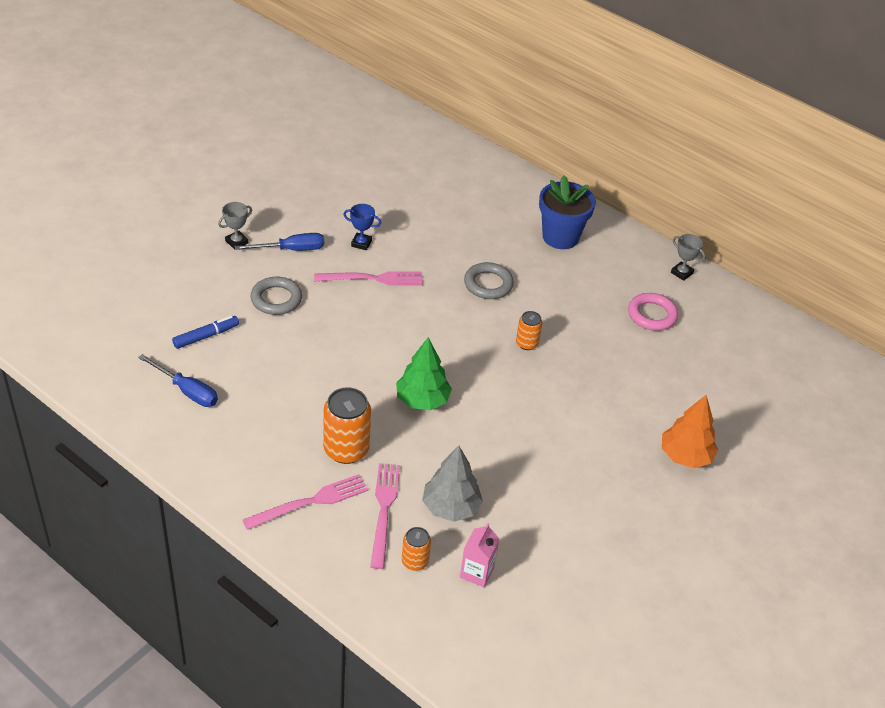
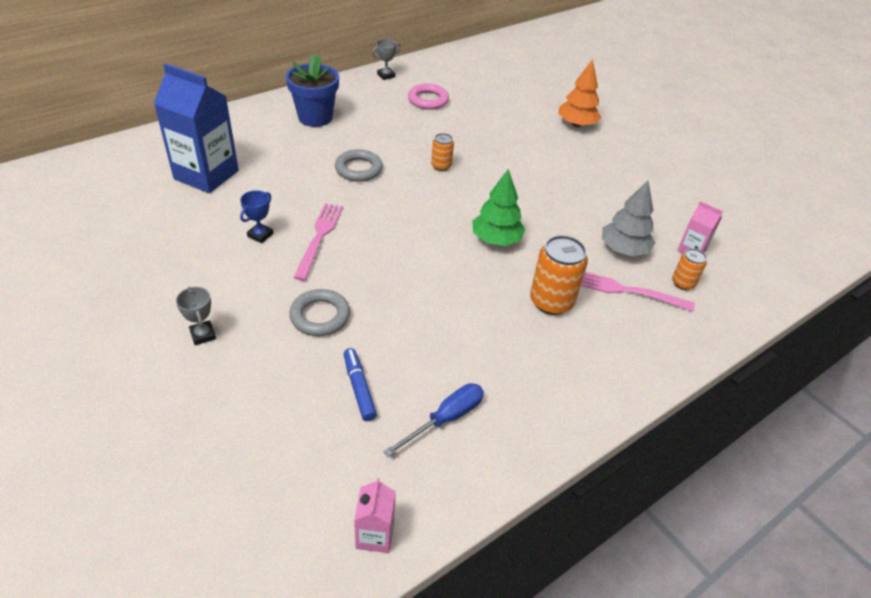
camera: 75 degrees left, 0 degrees up
blue screwdriver [235,233,324,251] -> none
pink fork [243,474,368,530] -> none
none -> blue carton [154,63,239,193]
none -> pink carton [354,478,396,553]

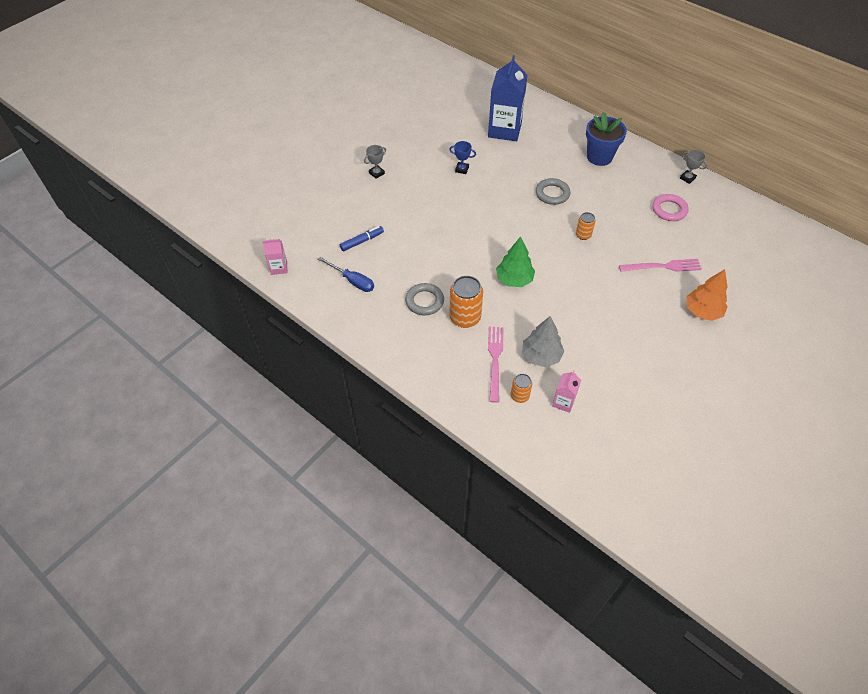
camera: 80 degrees right, 10 degrees up
grey ring [289,289,350,336] -> grey ring moved to [405,283,444,315]
pink fork [293,203,343,281] -> pink fork moved to [619,259,702,272]

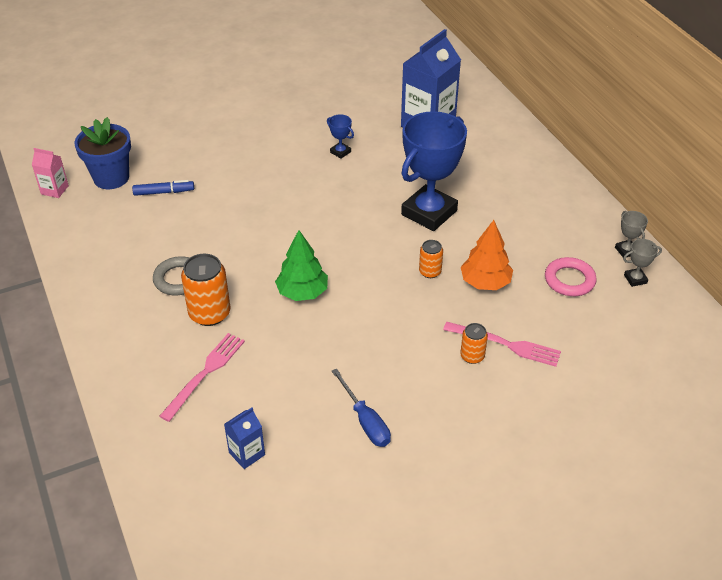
camera: 25 degrees right, 10 degrees down
blue screwdriver [318,257,374,292] -> blue screwdriver moved to [332,369,391,447]
grey trophy [364,145,386,179] -> grey trophy moved to [623,239,662,287]
orange can [511,374,532,403] -> orange can moved to [460,323,488,364]
grey tree [522,316,564,367] -> none
grey ring [536,178,570,205] -> blue trophy [401,111,467,231]
pink carton [552,370,581,413] -> blue carton [224,407,265,469]
blue flower pot [586,112,627,166] -> blue flower pot moved to [74,117,131,189]
orange tree [686,269,728,321] -> orange tree moved to [461,220,513,290]

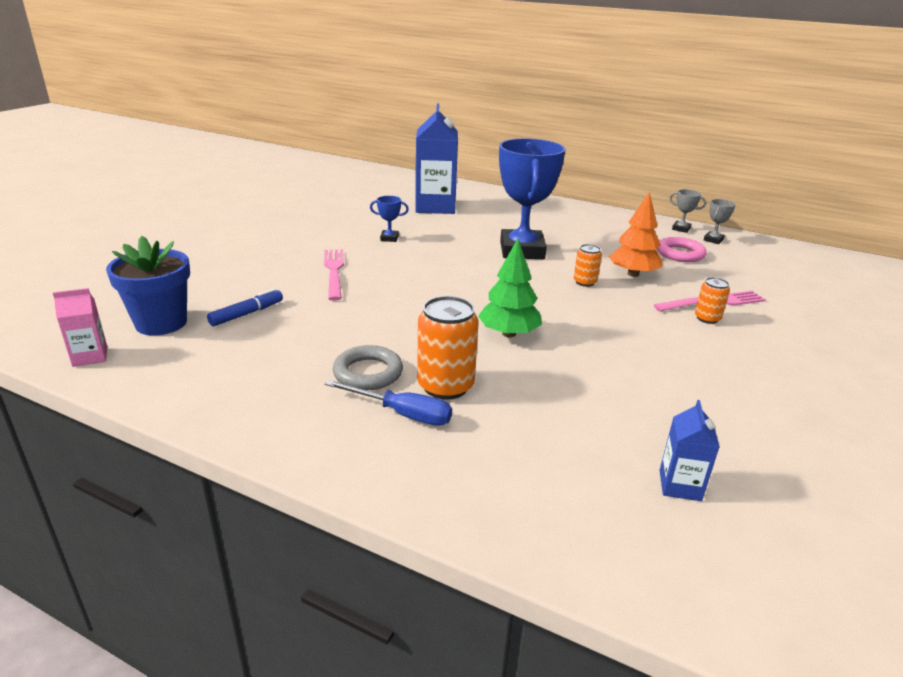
camera: 40 degrees left, 15 degrees down
pink fork [159,333,245,422] -> pink fork moved to [324,249,344,301]
blue screwdriver [332,369,391,447] -> blue screwdriver moved to [325,380,452,426]

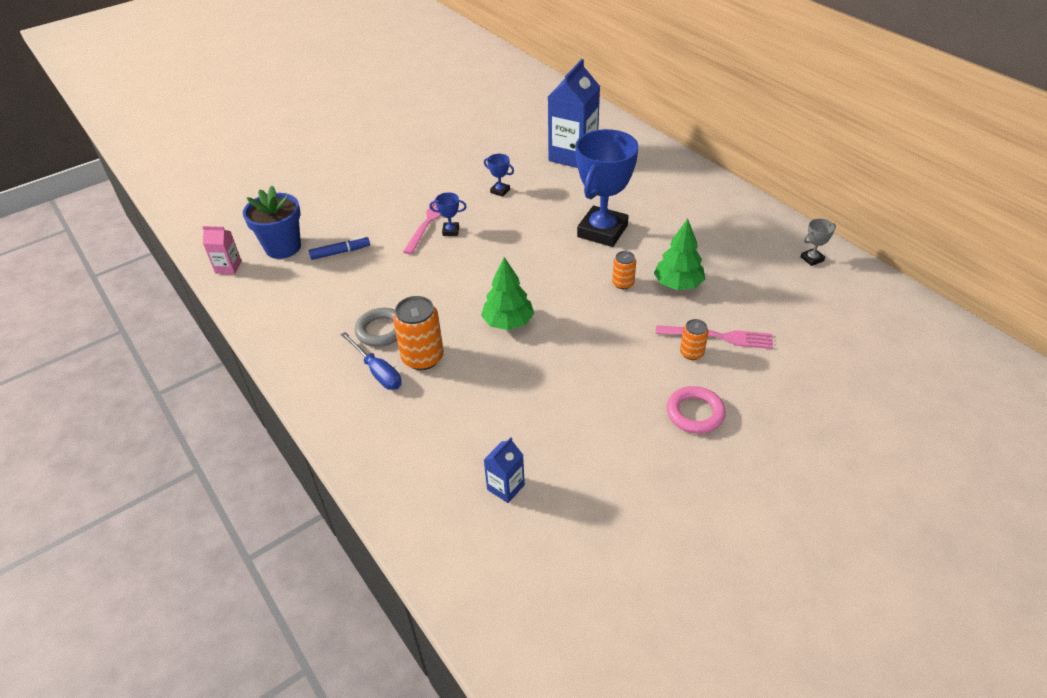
camera: 30 degrees right, 15 degrees up
orange tree [609,192,662,277] -> green tree [654,219,705,290]
pink ring [657,237,707,262] -> pink ring moved to [667,386,726,434]
grey trophy [670,189,706,233] -> none
none -> blue trophy [429,192,467,236]

